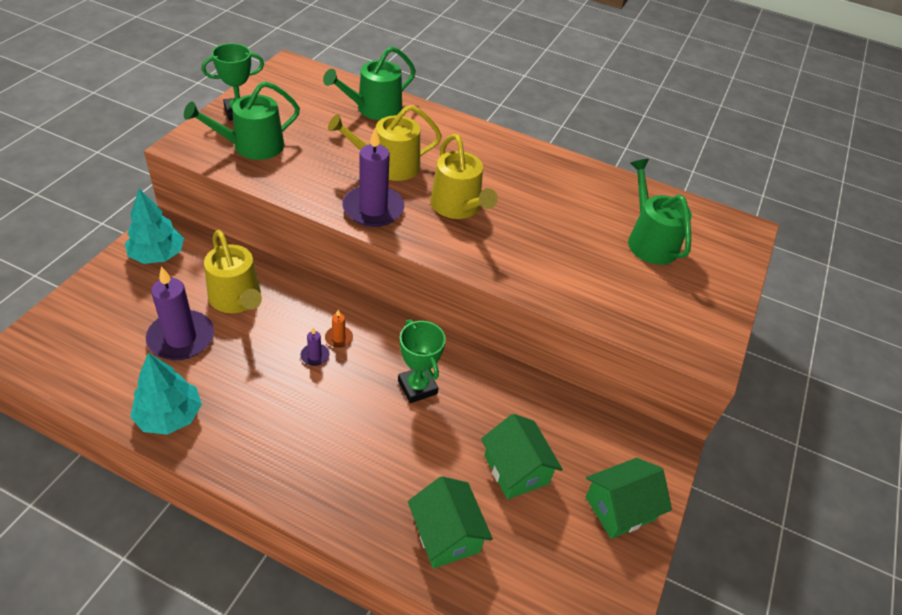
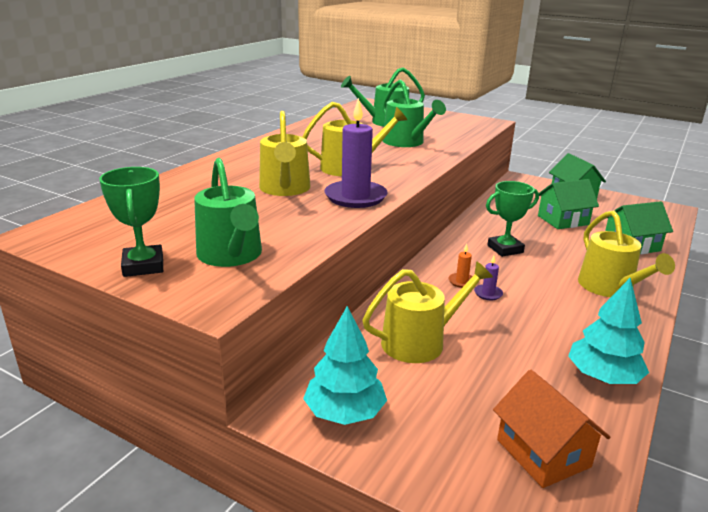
camera: 80 degrees left, 20 degrees down
purple candle [146,266,214,360] -> none
green watering can [323,46,416,120] -> green watering can moved to [383,79,446,147]
none -> orange house [493,370,610,488]
none -> yellow watering can [578,210,675,297]

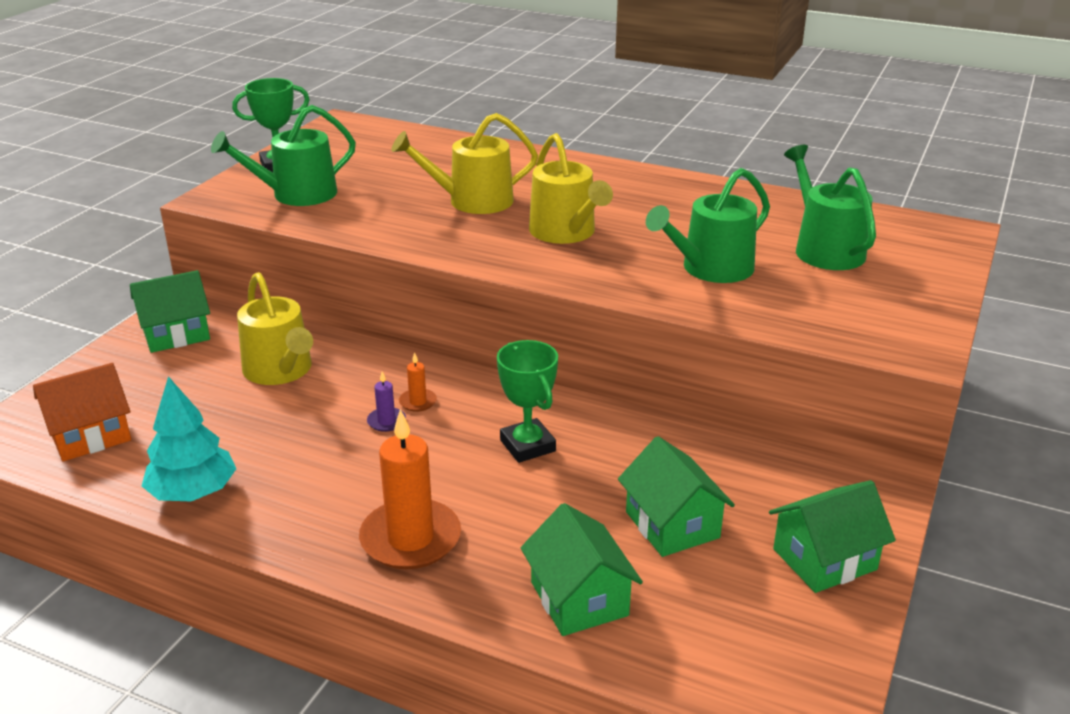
camera: 85 degrees right, 5 degrees up
turquoise tree [303,306,387,425] -> green house [130,270,210,353]
purple candle [324,98,387,208] -> none
yellow watering can [578,210,675,297] -> orange candle [359,409,461,569]

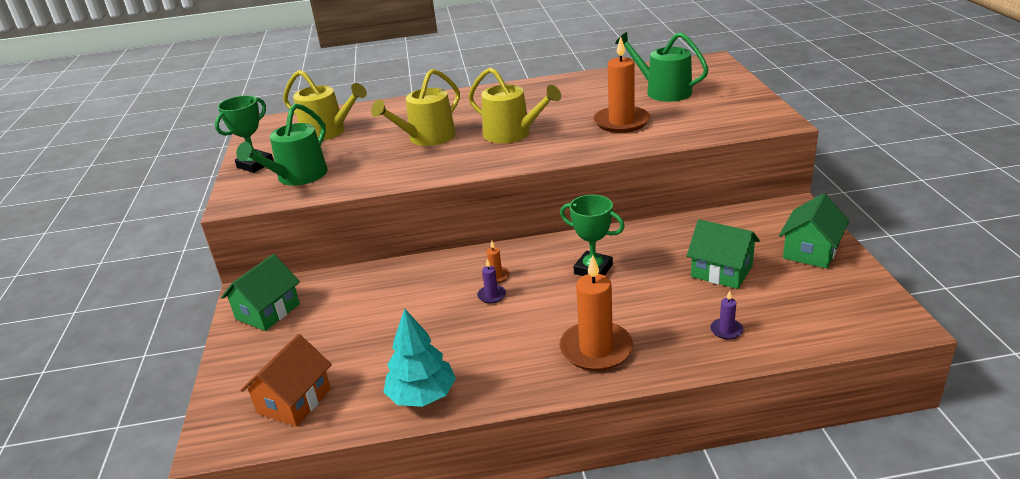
camera: 30 degrees left, 0 degrees up
yellow watering can [237,272,313,385] -> yellow watering can moved to [283,70,367,140]
green house [521,503,643,636] -> purple candle [710,291,743,340]
green watering can [646,168,770,283] -> orange candle [593,36,650,133]

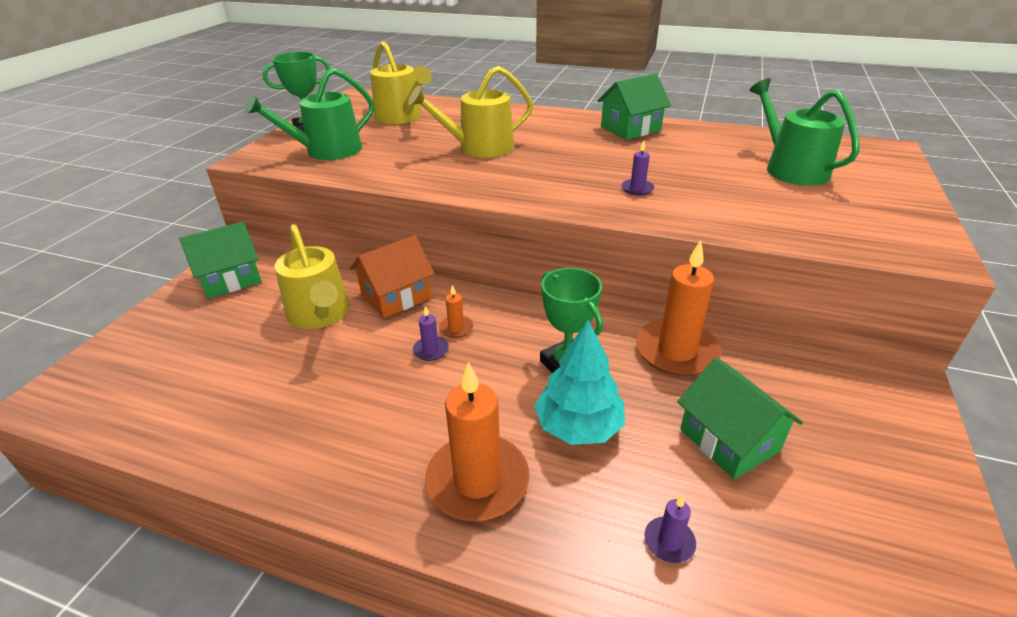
camera: 25 degrees right, 5 degrees up
orange house [240,334,332,427] -> orange house moved to [350,235,435,318]
turquoise tree [383,308,456,407] -> turquoise tree moved to [534,320,625,445]
yellow watering can [468,67,561,143] -> yellow watering can moved to [275,224,350,329]
orange candle [593,36,650,133] -> orange candle moved to [636,240,721,376]
green house [779,193,849,269] -> green house moved to [597,73,671,140]
none -> purple candle [621,140,654,196]

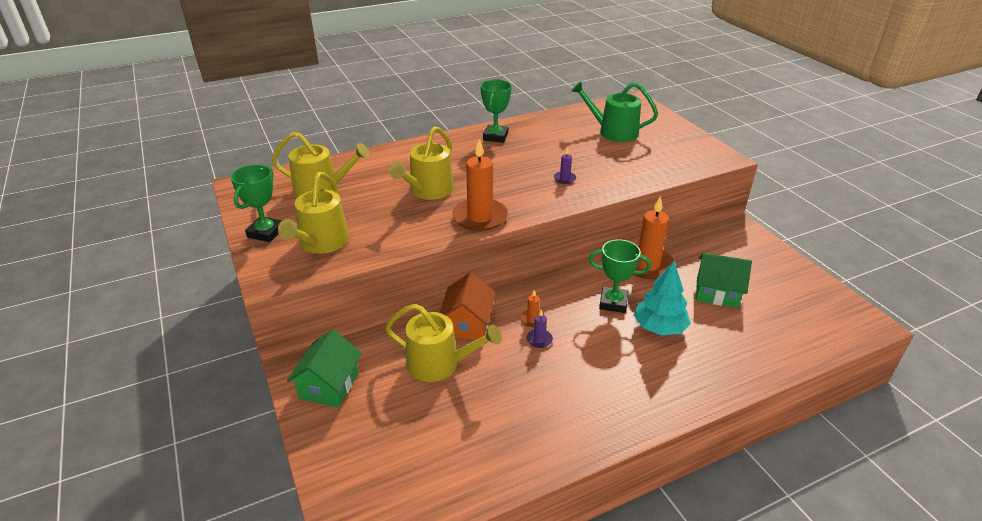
camera: 45 degrees left, 0 degrees up
green watering can [244,68,374,160] -> yellow watering can [278,172,349,254]
orange candle [425,362,529,521] -> orange candle moved to [452,139,508,231]
green house [597,73,671,140] -> green trophy [480,79,512,143]
purple candle [644,495,696,563] -> none

